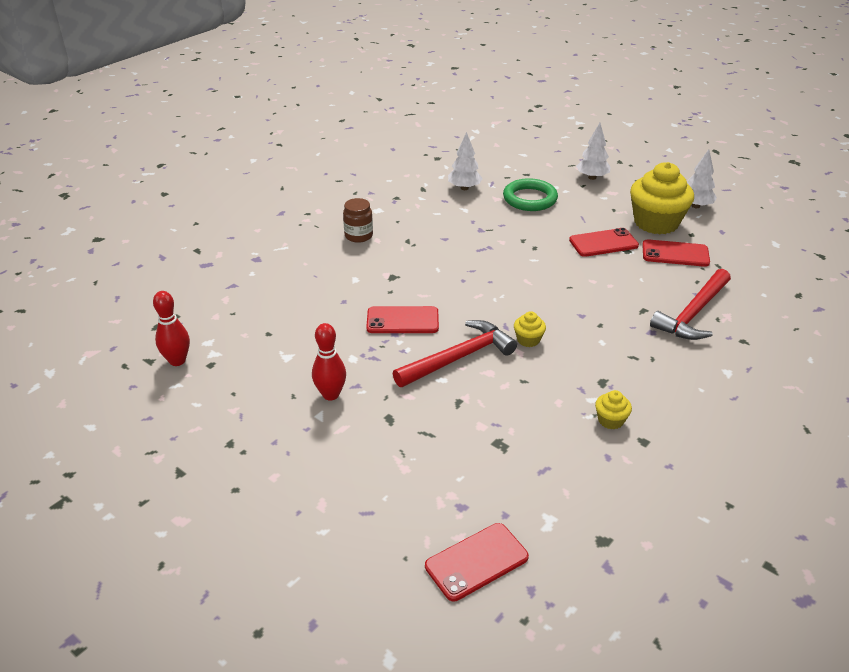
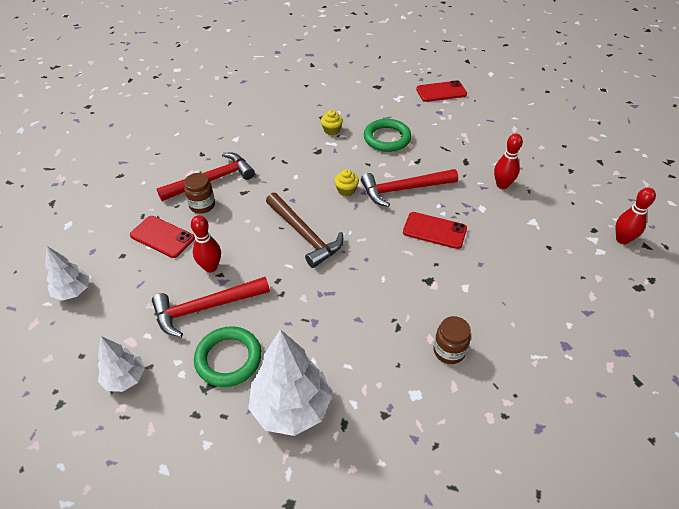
camera: 160 degrees left, 10 degrees up
white tree [448,132,483,190] -> white tree [248,329,332,436], size x1.74
red phone [569,228,639,257] -> red bowling pin [191,215,221,272]
yellow cupcake [630,162,694,234] -> none
none -> red hammer [152,277,270,337]
none -> brown jar [184,173,215,214]
none -> brown hammer [266,193,344,268]
none -> green ring [364,119,411,152]

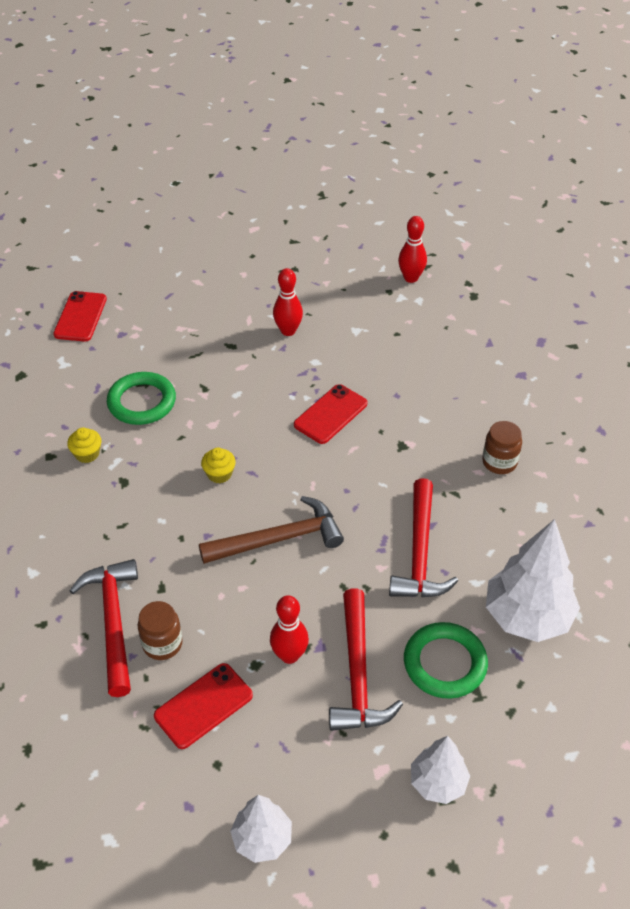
camera: 70 degrees left, 0 degrees up
red hammer [361,169,458,207] -> red hammer moved to [389,478,458,597]

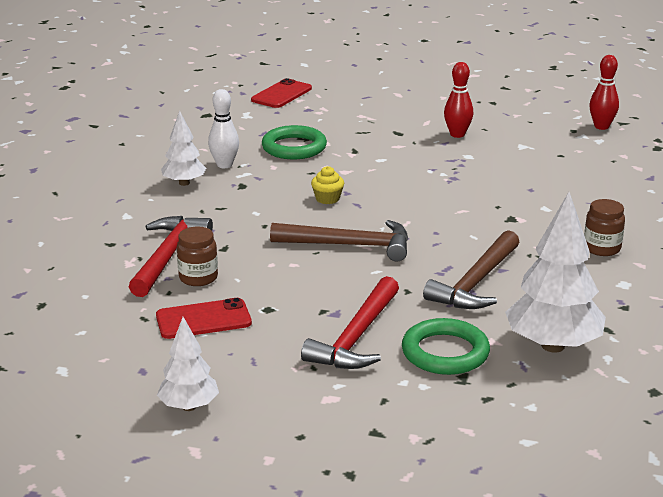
camera: 25 degrees right, 20 degrees down
yellow cupcake [67,428,101,463] -> white bowling pin [208,89,239,168]
red bowling pin [270,595,309,664] -> none
red phone [294,384,368,444] -> none
red hammer [389,478,458,597] -> brown hammer [423,230,519,309]
white tree [411,736,470,804] -> white tree moved to [161,111,206,186]

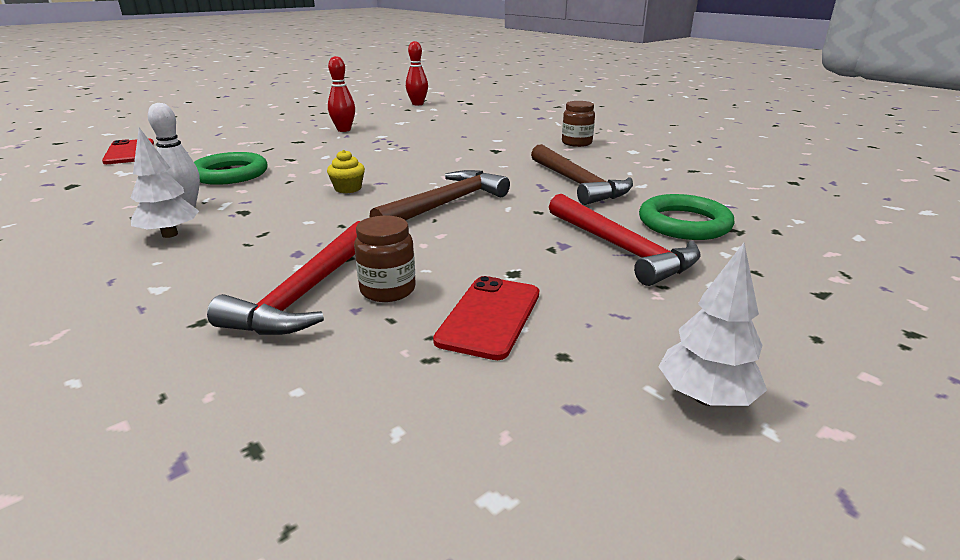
camera: 55 degrees left, 0 degrees up
red hammer [129,216,213,297] -> red hammer turned 120 degrees counterclockwise [207,221,360,335]
white tree [505,192,606,352] -> none

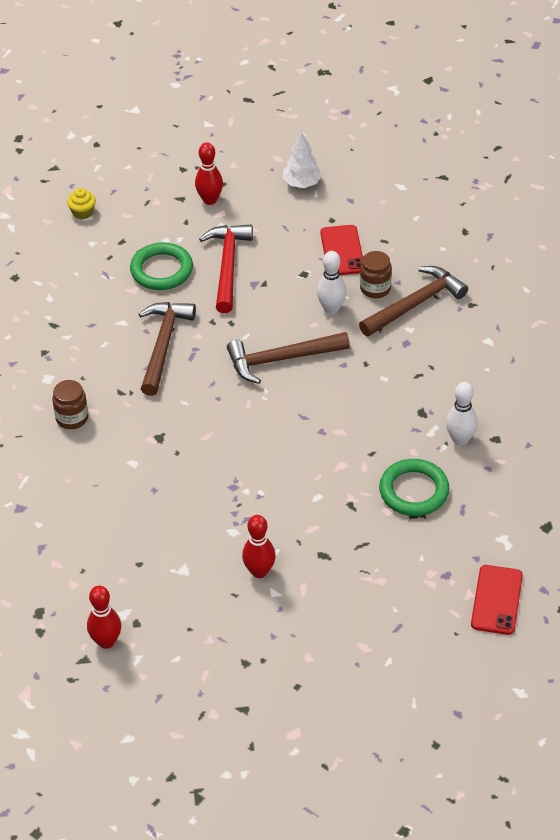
camera: 145 degrees left, 20 degrees up
white tree [131,128,199,238] -> none
red hammer [207,221,360,335] -> brown hammer [359,266,468,337]
yellow cupcake [327,150,365,193] -> yellow cupcake moved to [67,188,96,219]
red phone [433,276,539,360] -> red phone turned 60 degrees counterclockwise [320,225,363,275]
none -> red bowling pin [195,142,223,205]
none -> white bowling pin [317,251,347,314]

